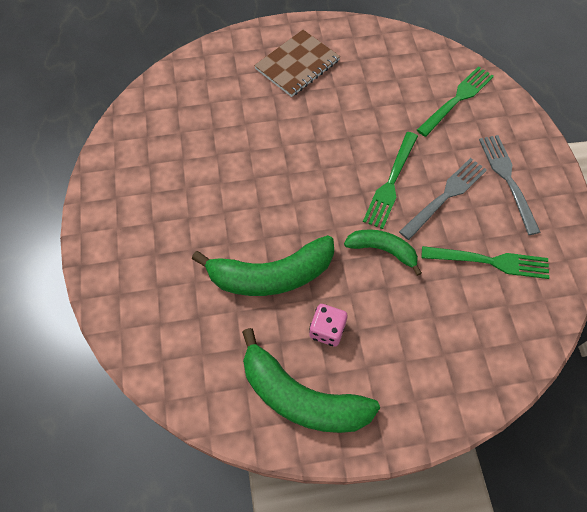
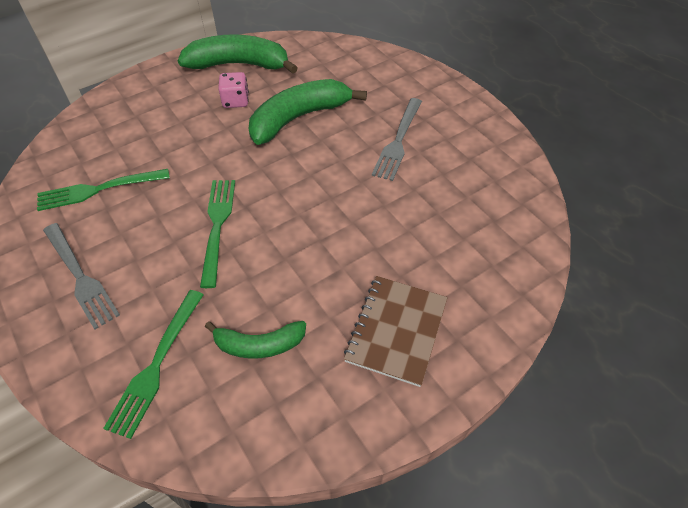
camera: 155 degrees right, 10 degrees down
green banana [344,230,422,276] -> green banana moved to [205,321,306,359]
grey fork [399,158,487,240] -> grey fork moved to [372,98,422,181]

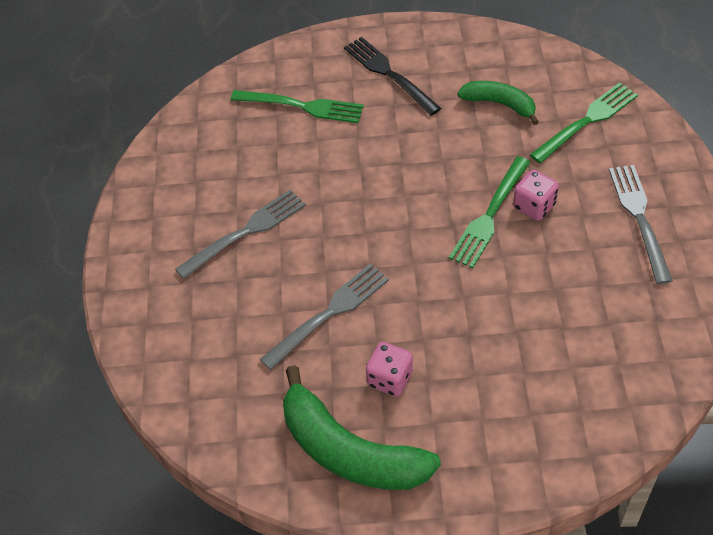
camera: 145 degrees left, 0 degrees up
green fork [37,169,170,211] -> green fork moved to [231,90,364,123]
green banana [248,79,367,145] -> grey fork [260,264,389,370]
brown notebook [344,276,447,387] -> black fork [344,37,441,116]
none -> pink dice [513,170,559,221]

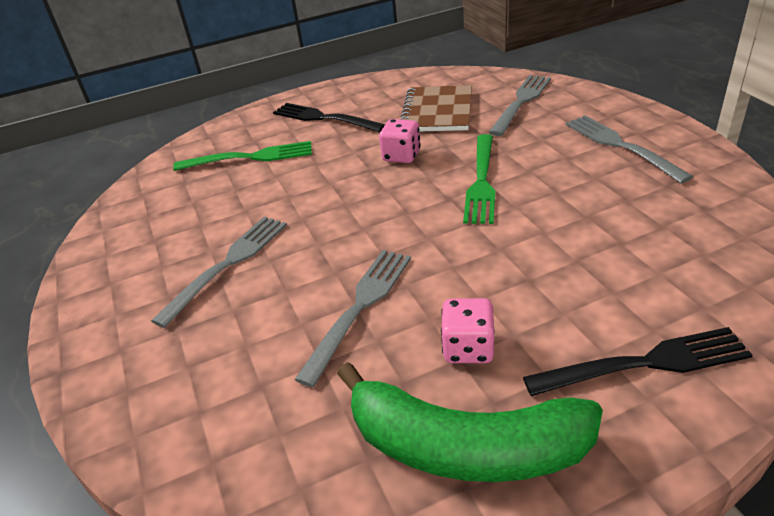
camera: 20 degrees left, 15 degrees down
green banana [457,81,539,125] -> brown notebook [400,85,472,131]
pink dice [513,170,559,221] -> pink dice moved to [379,119,421,163]
green fork [530,82,638,163] -> grey fork [488,75,551,136]
none -> black fork [523,327,752,396]

